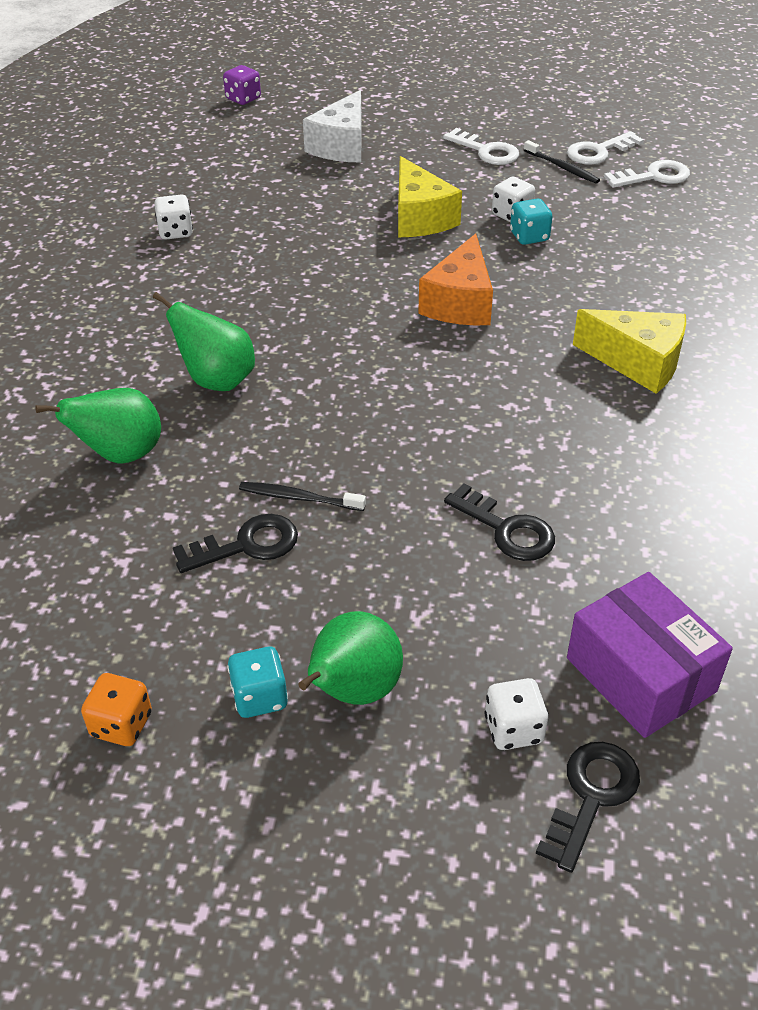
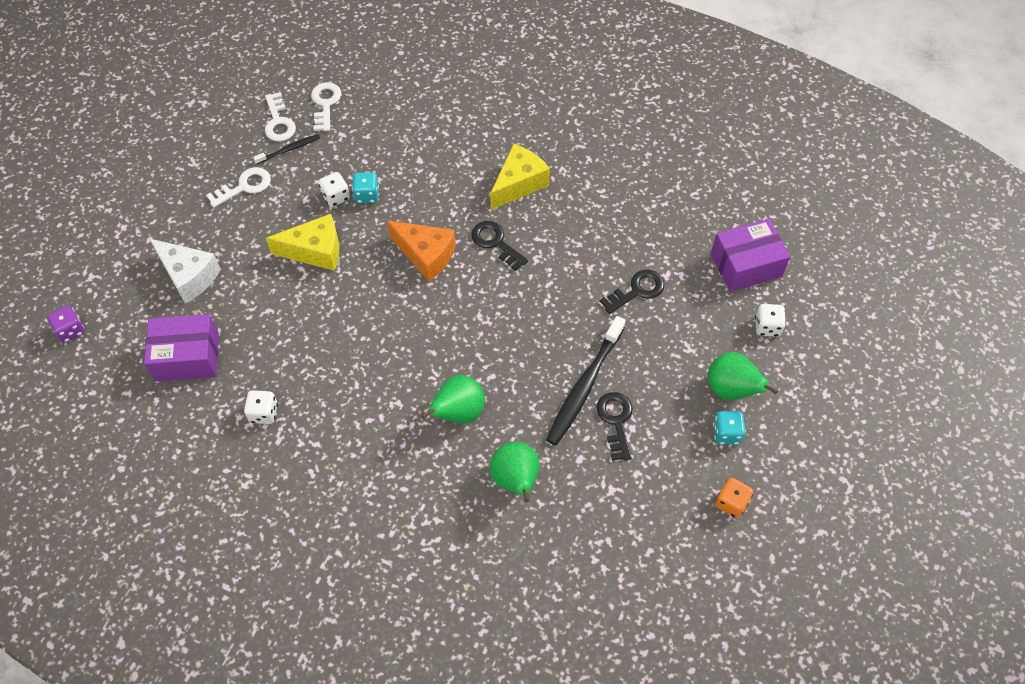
camera: 75 degrees left, 15 degrees up
black toothbrush [239,482,366,511] -> black toothbrush [546,316,626,445], size x1.92
black key [536,742,640,873] -> black key moved to [471,221,528,271]
none -> purple box [144,314,219,382]

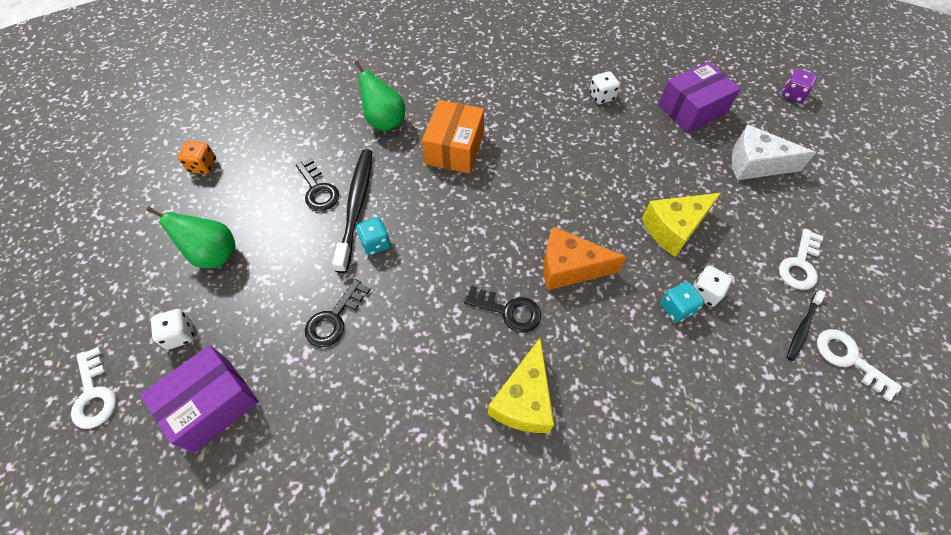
camera: 155 degrees right, 0 degrees up
white key [311,82,341,131] -> white key moved to [71,347,116,429]
green pear [422,375,485,424] -> orange box [422,100,484,173]
turquoise dice [713,411,746,444] -> turquoise dice moved to [356,217,391,255]

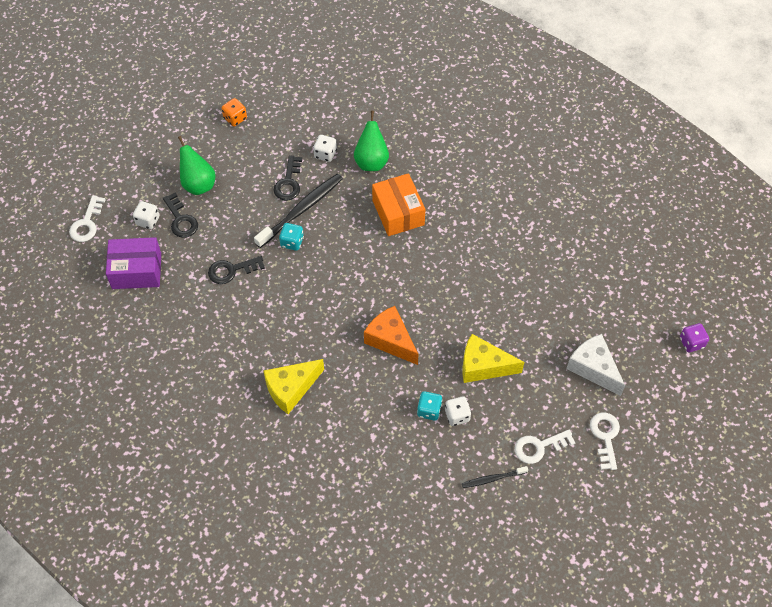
camera: 40 degrees right, 0 degrees up
orange box [422,100,484,173] -> orange box turned 75 degrees counterclockwise [372,173,425,236]
black key [464,286,541,333] -> black key moved to [163,193,198,238]
white dice [589,71,620,104] -> white dice moved to [313,135,337,162]
purple box [658,62,741,133] -> none
white key [817,329,902,401] -> white key moved to [590,412,620,470]

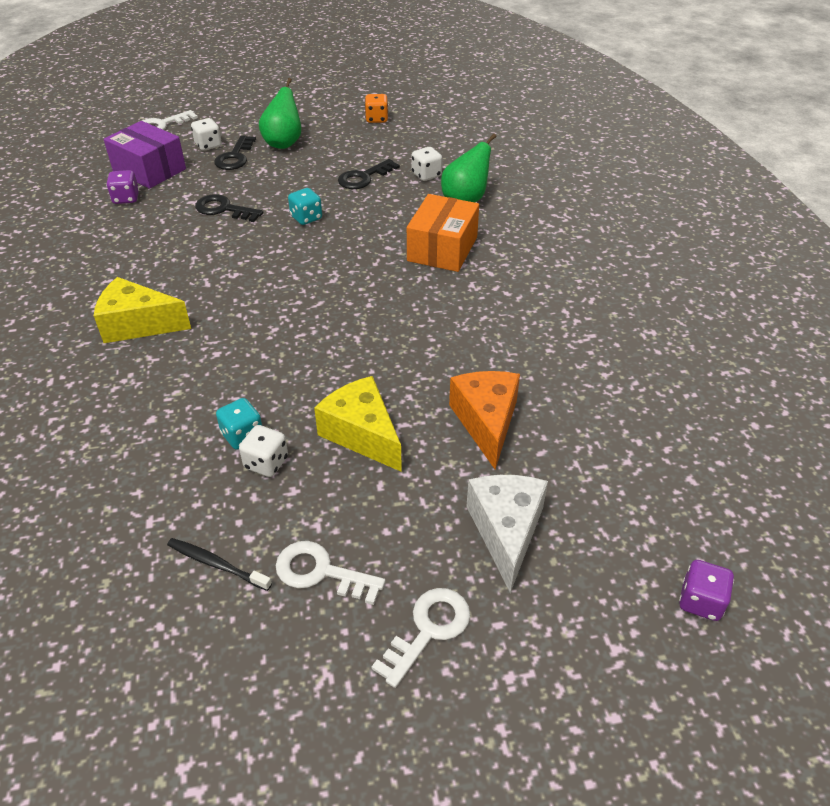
camera: 40 degrees right, 15 degrees down
black toothbrush [254,174,343,248] -> none
orange cheese [364,306,418,365] -> orange cheese moved to [449,371,520,470]
none -> purple dice [106,170,139,204]

